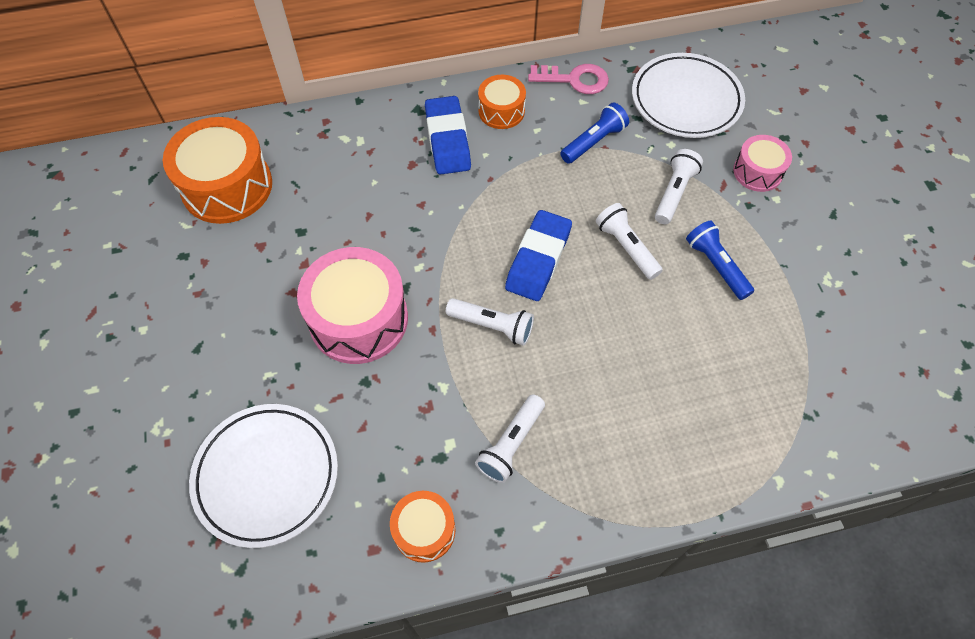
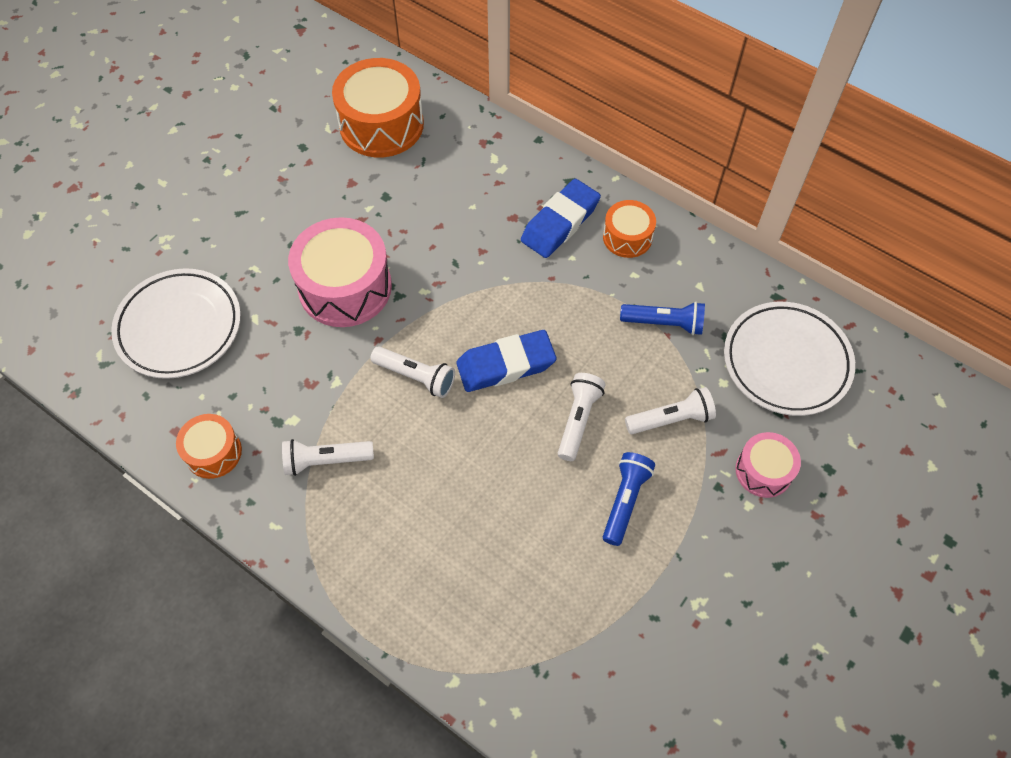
camera: 50 degrees right, 0 degrees up
white flashlight [446,298,534,346] -> white flashlight turned 45 degrees counterclockwise [370,346,455,398]
pink key [528,64,609,94] -> none

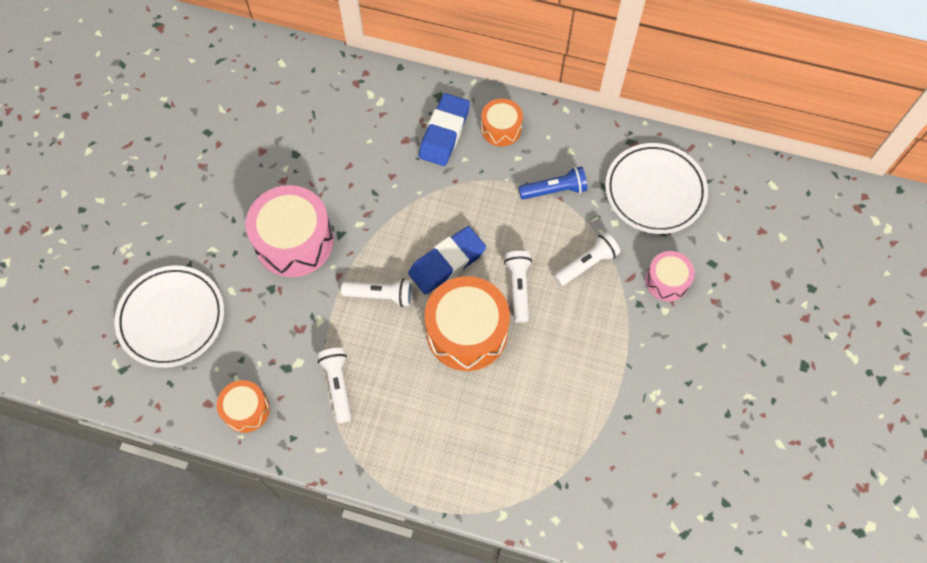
camera: 20 degrees left, 5 degrees up
white flashlight [282,439,374,476] -> white flashlight turned 105 degrees clockwise [318,348,352,423]
orange drum [332,58,424,157] -> orange drum moved to [425,276,510,371]
blue flashlight [603,452,655,546] -> none

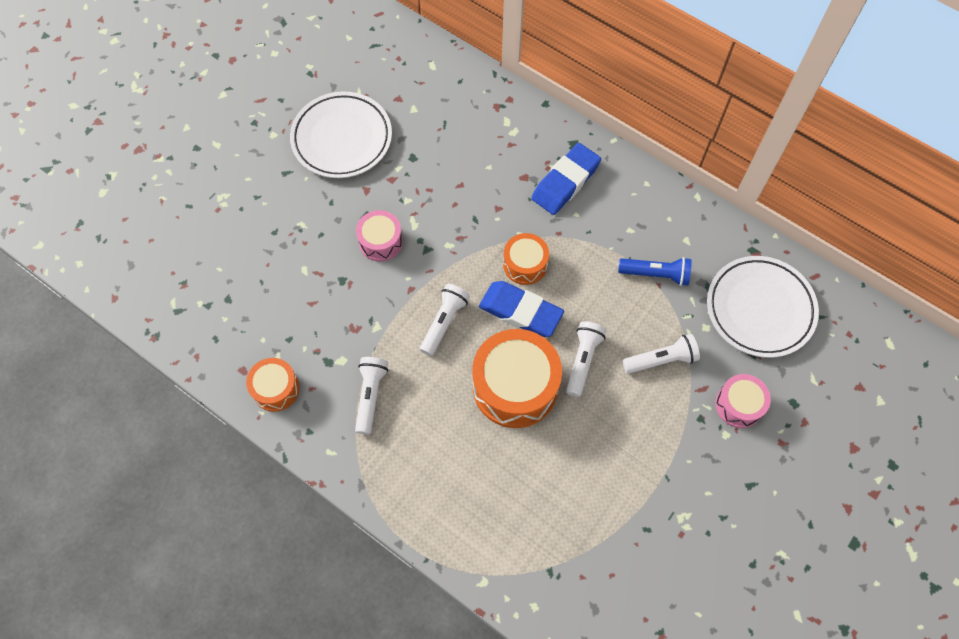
camera: 20 degrees right, 0 degrees up
white plate [115,266,224,368] -> white plate moved to [290,91,392,178]
pink drum [246,185,334,277] -> pink drum [356,210,403,261], size x0.55
white flashlight [341,278,413,307] -> white flashlight turned 90 degrees counterclockwise [420,284,470,356]
blue eraser [408,226,486,295] -> blue eraser turned 45 degrees clockwise [479,281,564,337]
orange drum [481,98,523,146] -> orange drum moved to [503,233,549,285]

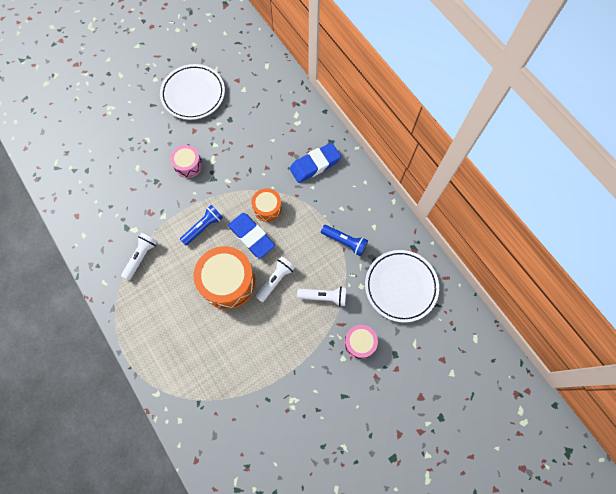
camera: 20 degrees right, 5 degrees up
orange drum [246,358,300,412] -> none
white flashlight [420,284,470,356] -> blue flashlight [180,205,223,245]

